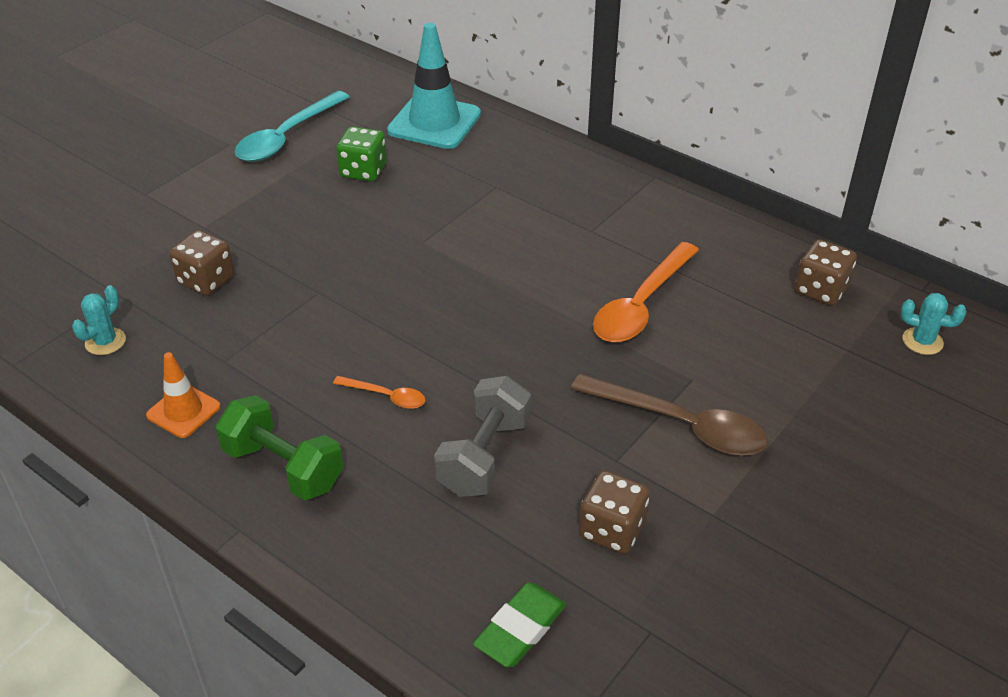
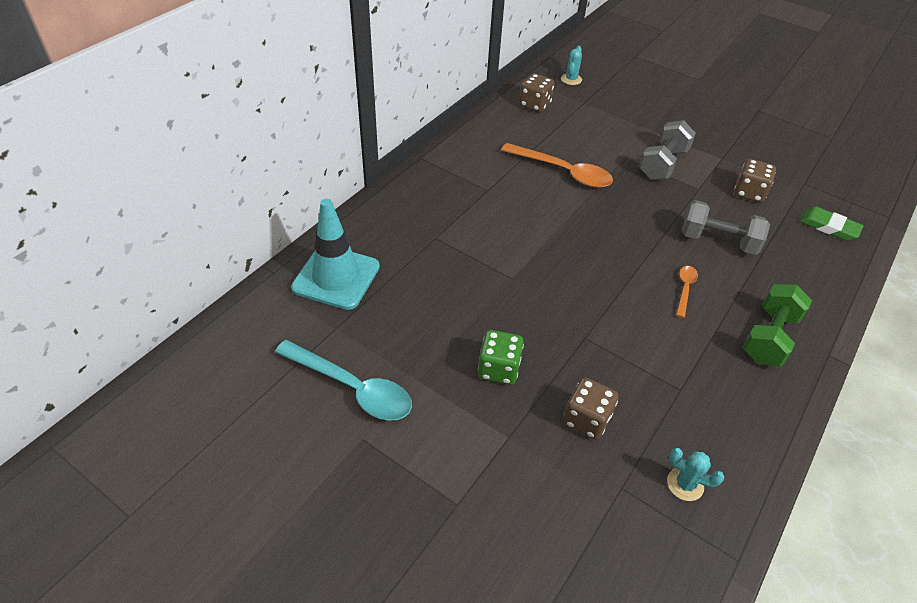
camera: 95 degrees left, 5 degrees up
orange traffic cone [146,352,221,438] -> none
green dice [336,126,387,182] -> green dice moved to [478,330,524,385]
brown spoon [571,374,768,456] -> grey dumbbell [639,120,696,180]

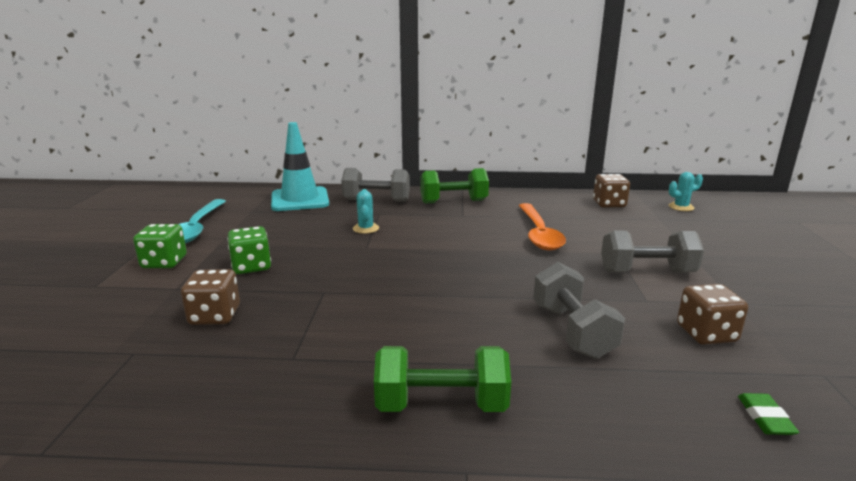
camera: 60 degrees right, 25 degrees down
turquoise cactus [667,448,724,501] -> turquoise cactus moved to [353,189,379,234]
orange spoon [676,266,698,318] -> none
green eraser [800,207,863,241] -> green eraser [738,393,799,435], size x0.65
none -> green dice [133,224,187,268]
none -> grey dumbbell [341,168,410,202]
none -> green dumbbell [420,168,489,204]

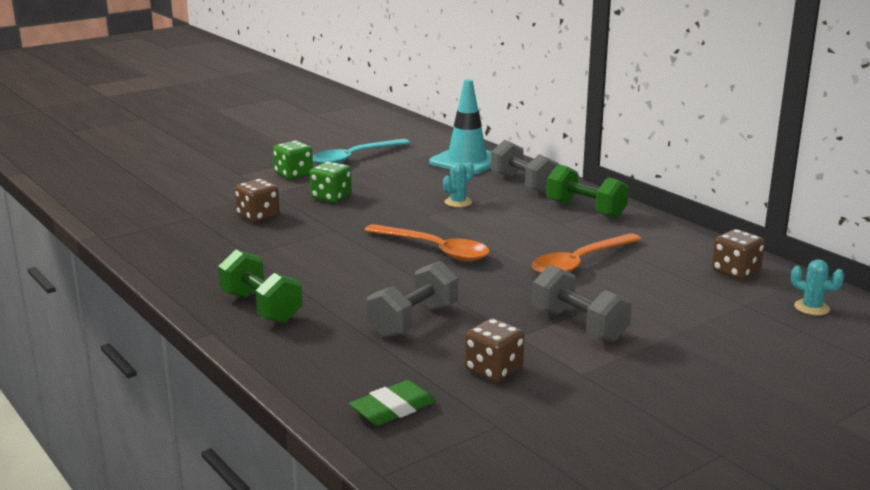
camera: 50 degrees right, 0 degrees up
green eraser [738,393,799,435] -> green eraser [349,380,436,426], size x1.54
none -> orange spoon [364,224,490,261]

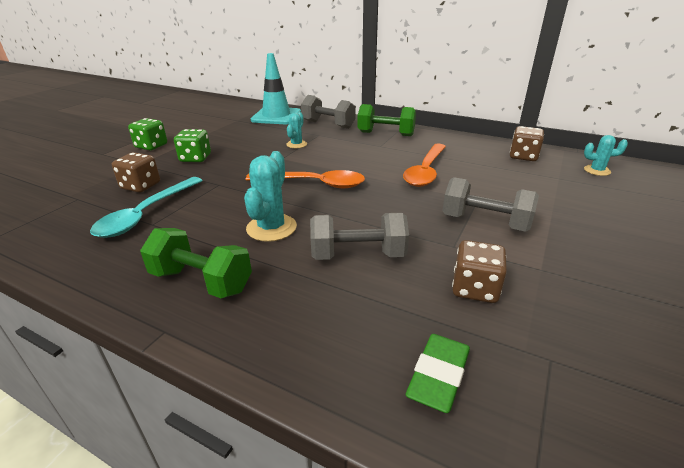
camera: 25 degrees left, 10 degrees up
turquoise spoon [312,139,410,165] -> turquoise spoon moved to [90,177,203,238]
grey dumbbell [367,261,458,338] -> grey dumbbell turned 75 degrees clockwise [310,213,409,260]
none -> turquoise cactus [244,151,297,242]

